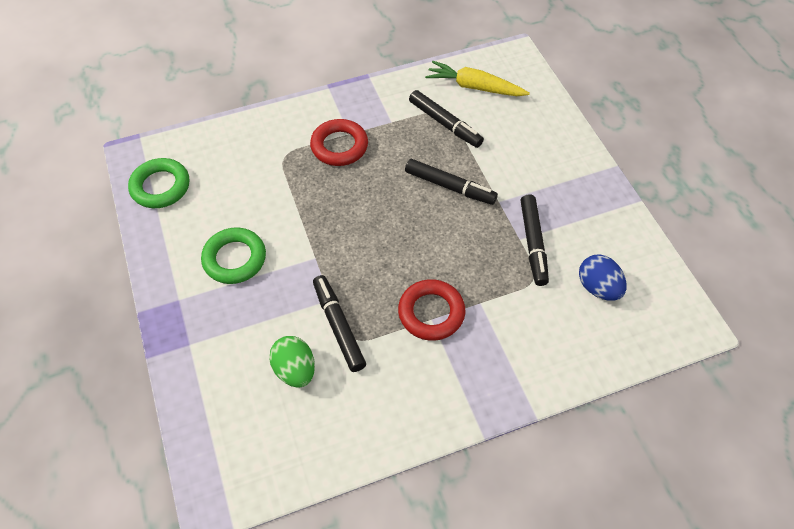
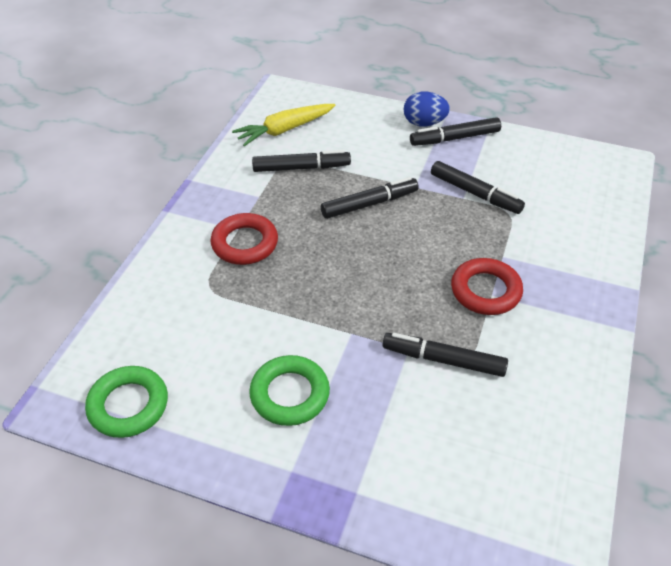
camera: 50 degrees left, 10 degrees down
green egg [269,336,315,388] -> none
blue egg [579,254,627,301] -> blue egg moved to [404,91,450,127]
none -> black marker [410,117,501,146]

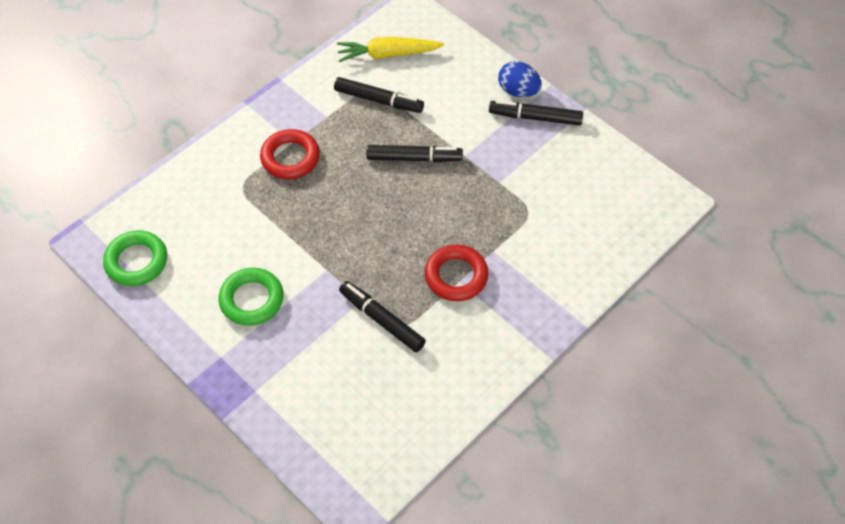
camera: 25 degrees right, 10 degrees up
black marker [431,161,525,214] -> none

